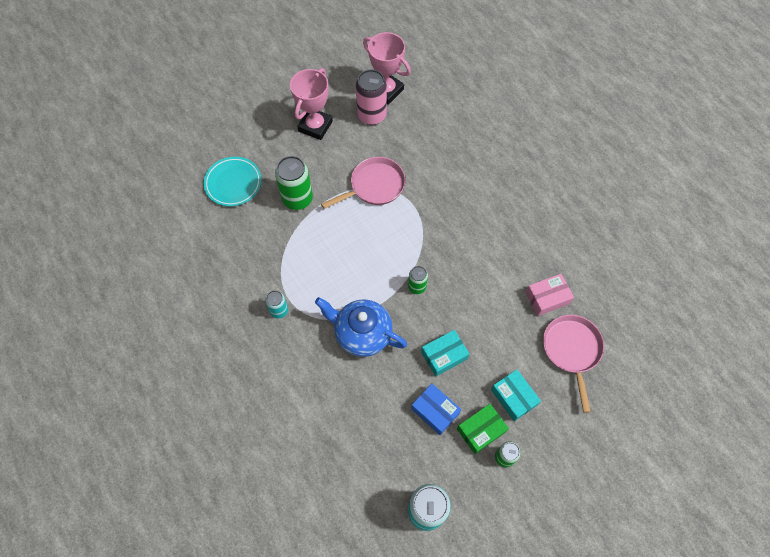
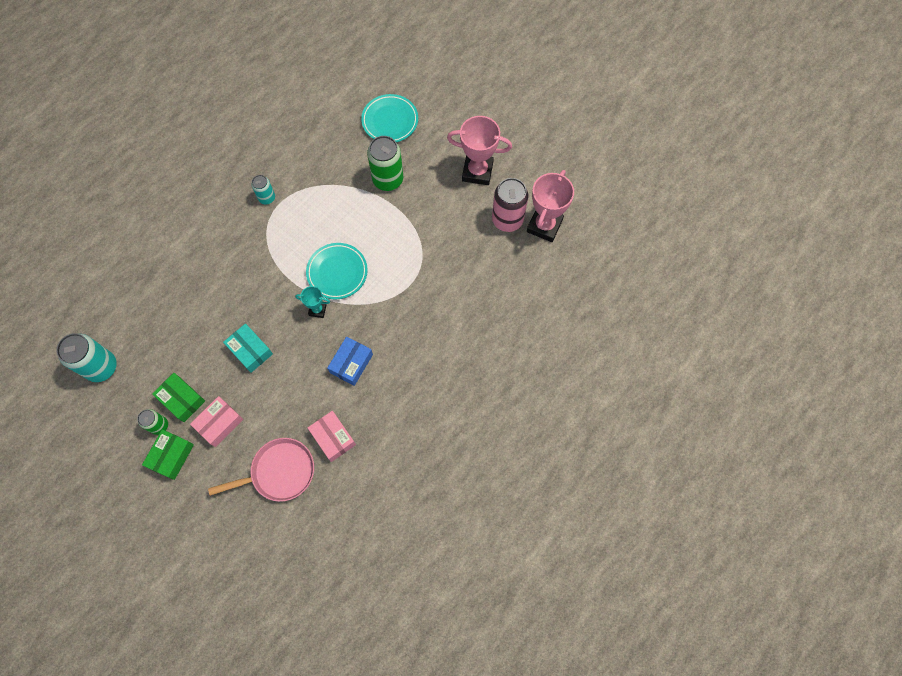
camera: 75 degrees right, 5 degrees up
blue teapot [315,297,407,357] -> none
pink pan [321,157,406,209] -> none
green can [408,266,428,294] -> turquoise trophy [295,286,330,318]
blue box [411,384,461,435] -> blue box moved to [327,337,373,386]
turquoise box [491,370,541,421] -> pink box [190,396,243,447]
none -> green box [142,429,194,480]
none -> turquoise plate [306,243,368,299]

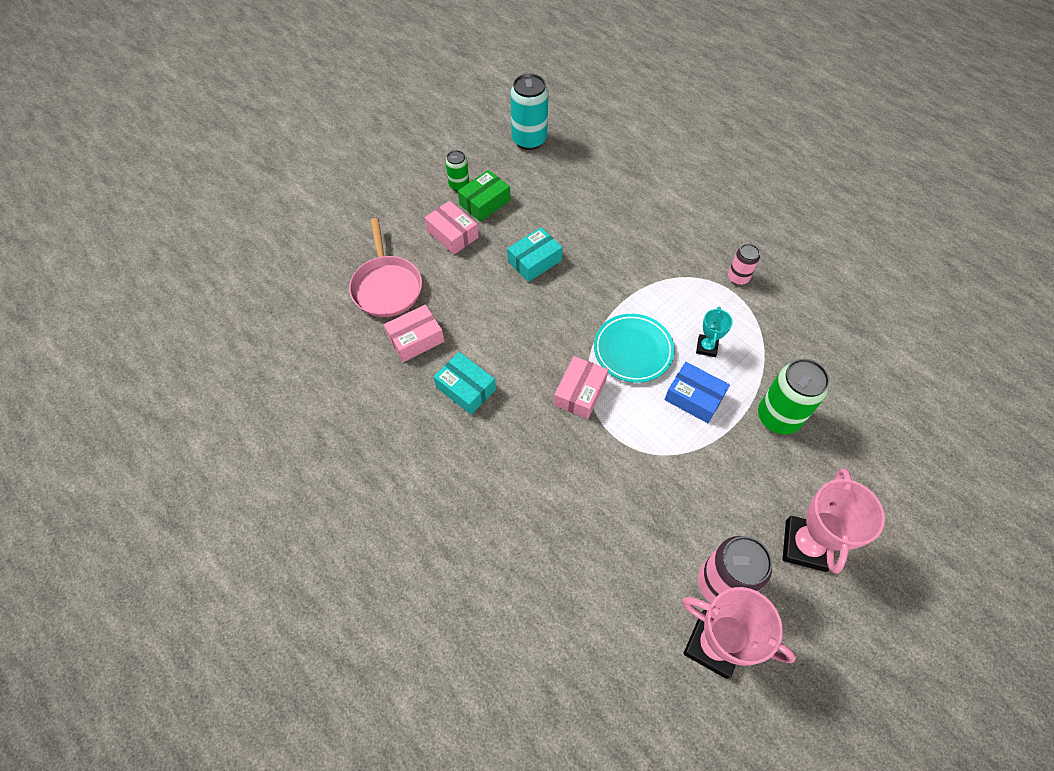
camera: 95 degrees right, 10 degrees down
green box [142,429,194,480] -> none
turquoise can [251,175,275,204] -> pink can [728,244,760,285]
turquoise trophy [295,286,330,318] -> turquoise trophy moved to [696,307,733,357]
blue box [327,337,373,386] -> blue box moved to [664,362,730,423]
turquoise plate [361,94,418,142] -> none
none -> turquoise box [433,352,496,415]
none -> pink box [554,356,608,419]

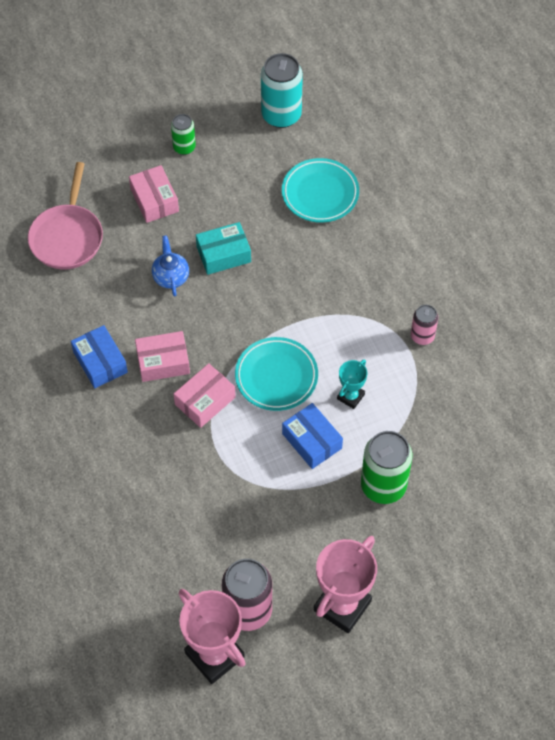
camera: 20 degrees right, 0 degrees up
pink box [384,305,444,362] -> pink box moved to [135,331,190,382]
turquoise box [433,352,496,415] -> blue box [71,325,128,388]
green box [458,170,510,222] -> none
none -> blue teapot [152,235,189,296]
none -> turquoise plate [282,158,359,223]

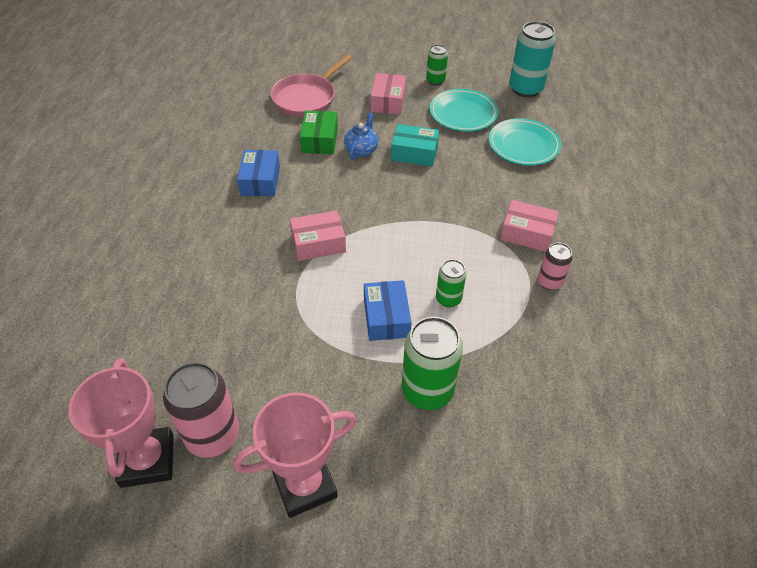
camera: 30 degrees right, 10 degrees down
pink box [135,331,190,382] -> pink box moved to [500,200,559,252]
turquoise plate [235,337,318,411] -> turquoise plate moved to [430,89,499,132]
turquoise trophy [337,359,367,409] -> green can [436,259,467,307]
none -> green box [300,111,338,154]

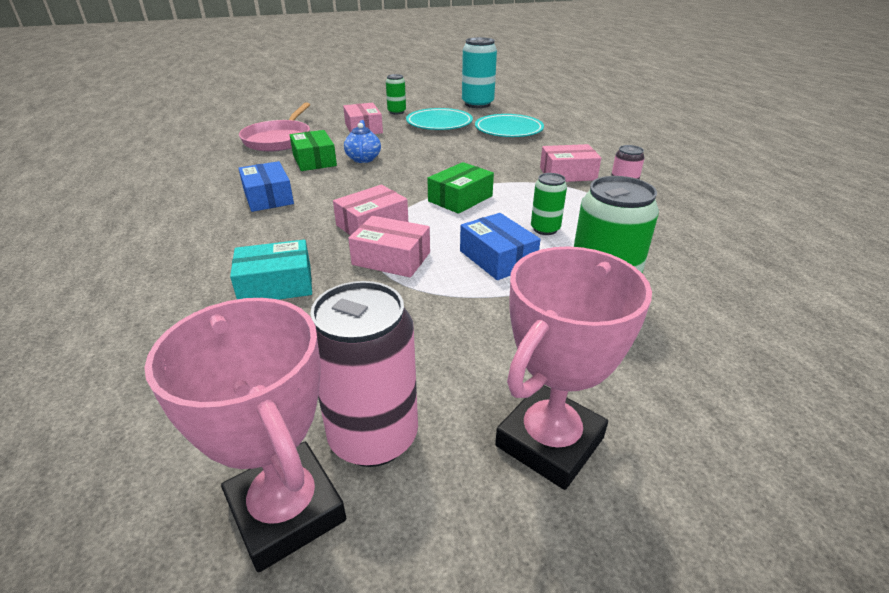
camera: 25 degrees left, 15 degrees down
turquoise box [391,124,439,167] -> turquoise box moved to [230,240,312,300]
none -> pink box [348,216,430,277]
none -> green box [427,162,494,214]

